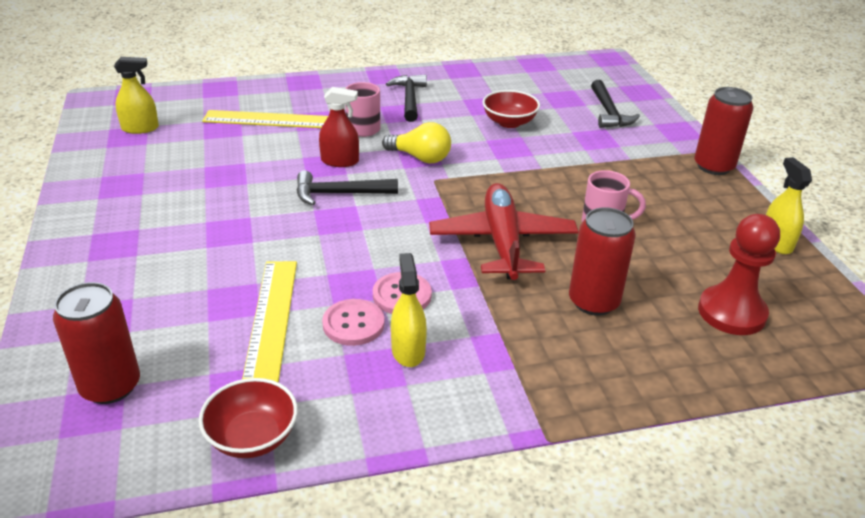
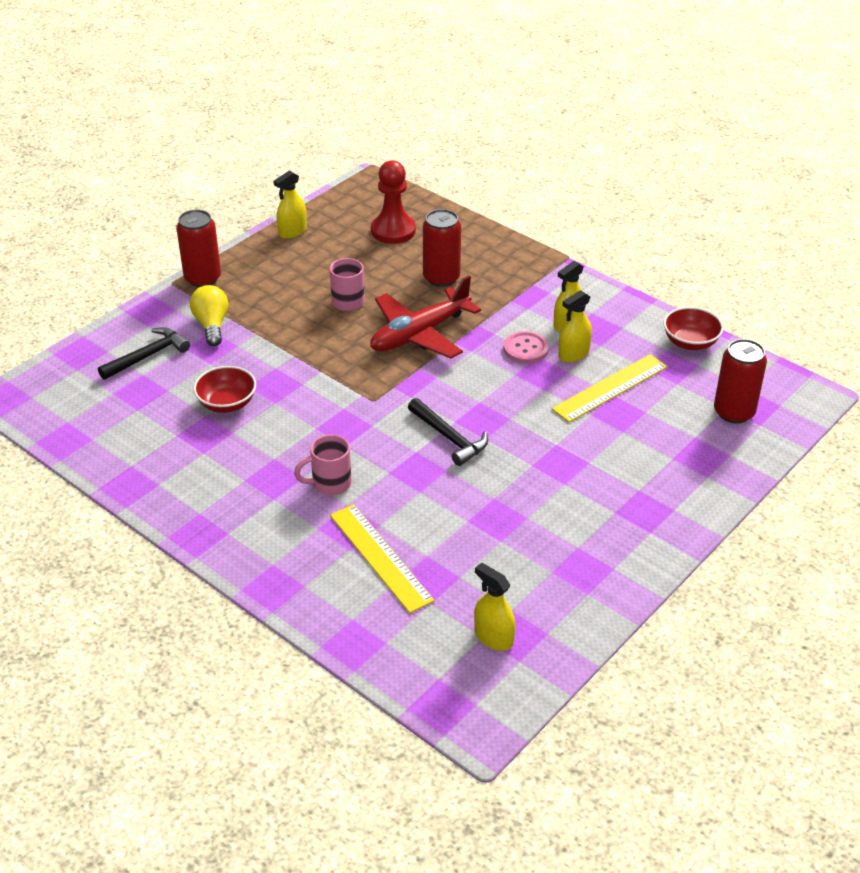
camera: 125 degrees left, 5 degrees up
red spray bottle [319,87,359,167] -> none
pink button [322,299,385,346] -> yellow spray bottle [558,290,592,363]
yellow light bulb [382,122,451,163] -> yellow light bulb moved to [190,285,228,346]
black hammer [386,74,427,122] -> none

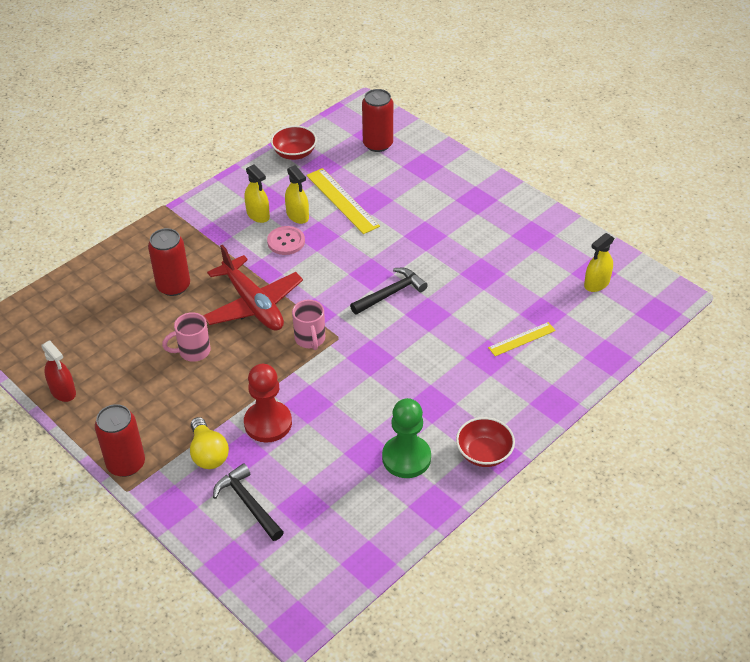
camera: 85 degrees left, 5 degrees up
yellow light bulb [190,285,228,346] -> yellow light bulb turned 105 degrees counterclockwise [190,417,229,469]
red bowl [193,366,256,413] -> red bowl moved to [456,417,515,467]
yellow spray bottle [273,171,307,239] -> red spray bottle [41,340,76,402]
pink mug [294,434,351,495] -> pink mug moved to [292,300,325,350]
yellow ruler [330,504,435,613] -> yellow ruler [488,322,556,356], size x0.60
red pawn [371,160,416,244] -> red pawn moved to [244,364,292,442]
none -> green pawn [382,398,431,478]

